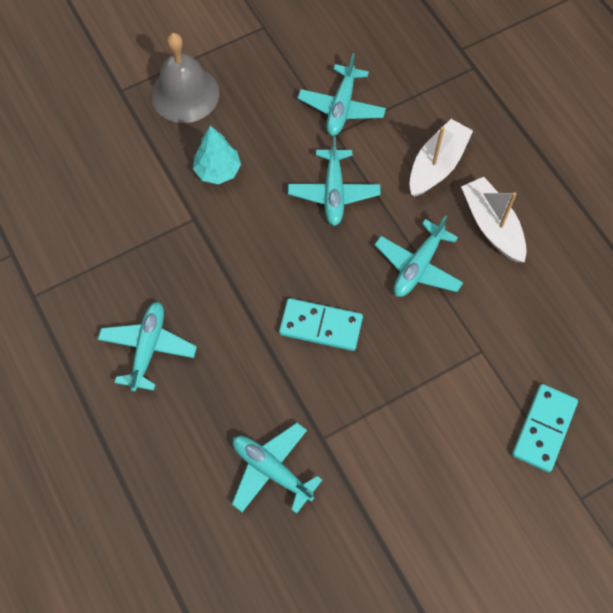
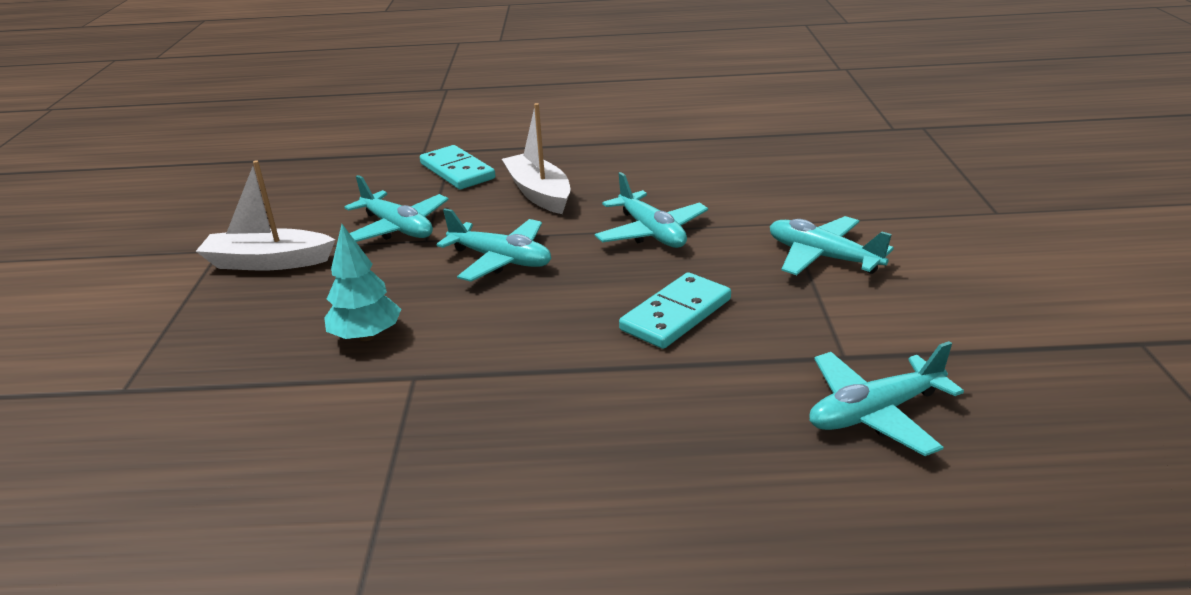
camera: 60 degrees left, 35 degrees down
turquoise plane [98,302,197,392] -> turquoise plane moved to [770,216,894,275]
grey bell [151,33,219,123] -> none
white boat [461,177,527,262] -> white boat moved to [196,160,335,270]
turquoise domino [512,384,578,472] -> turquoise domino moved to [420,145,496,190]

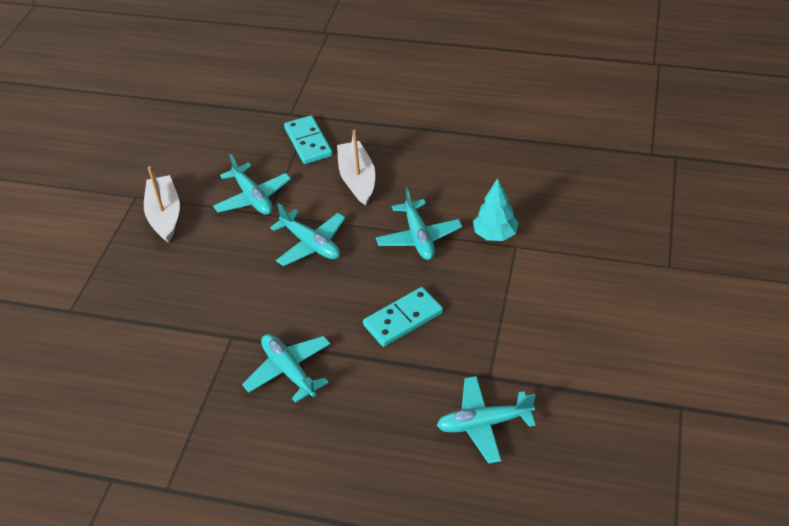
camera: 15 degrees right, 15 degrees up
white boat [196,160,335,270] -> white boat turned 60 degrees clockwise [144,166,180,243]
turquoise tree [324,224,401,341] -> turquoise tree moved to [473,178,519,241]
turquoise plane [770,216,894,275] -> turquoise plane moved to [242,334,330,403]

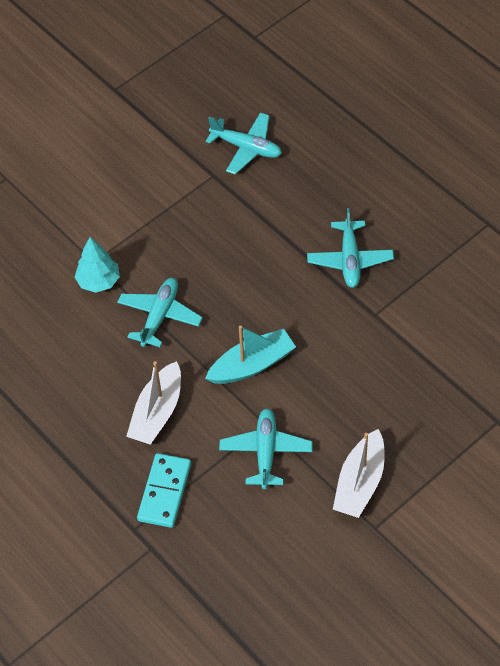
camera: 145 degrees left, 10 degrees up
turquoise plane [270,203,345,266] -> turquoise boat [205,326,296,384]
turquoise domino [363,287,443,347] -> none

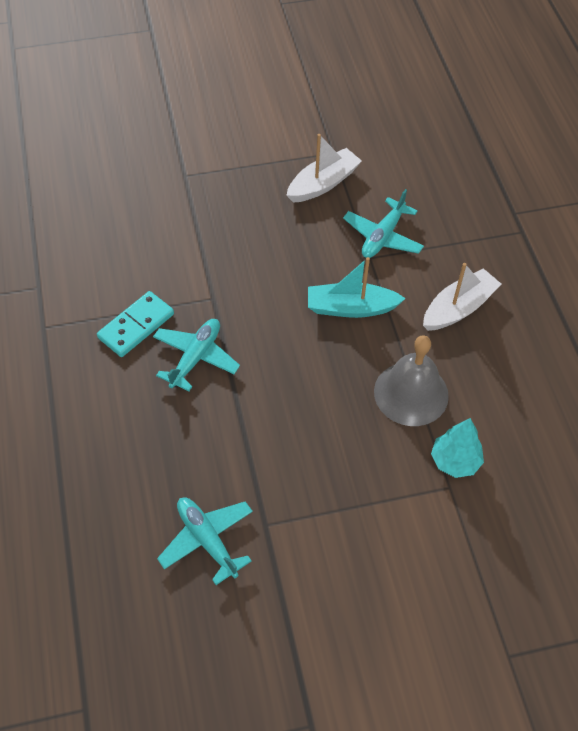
camera: 155 degrees left, 0 degrees up
turquoise plane [117,278,203,347] -> grey bell [374,335,449,426]
turquoise domino [137,453,191,528] -> turquoise domino moved to [97,291,174,357]

